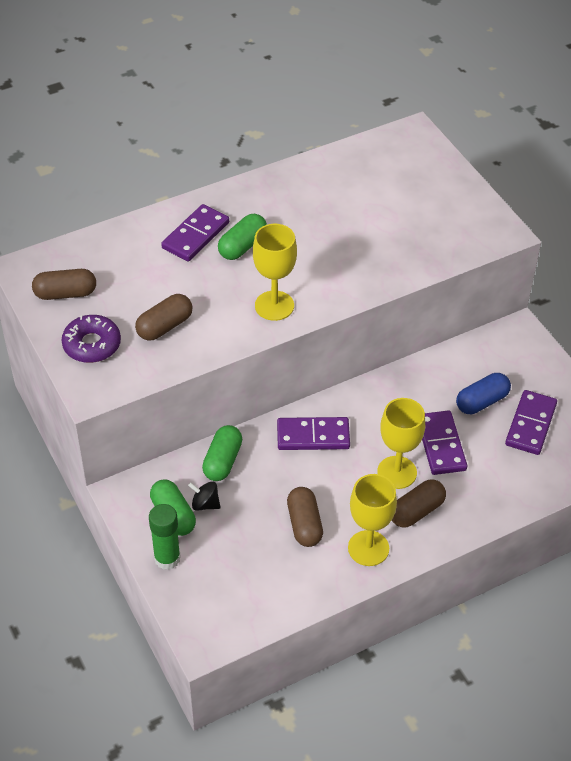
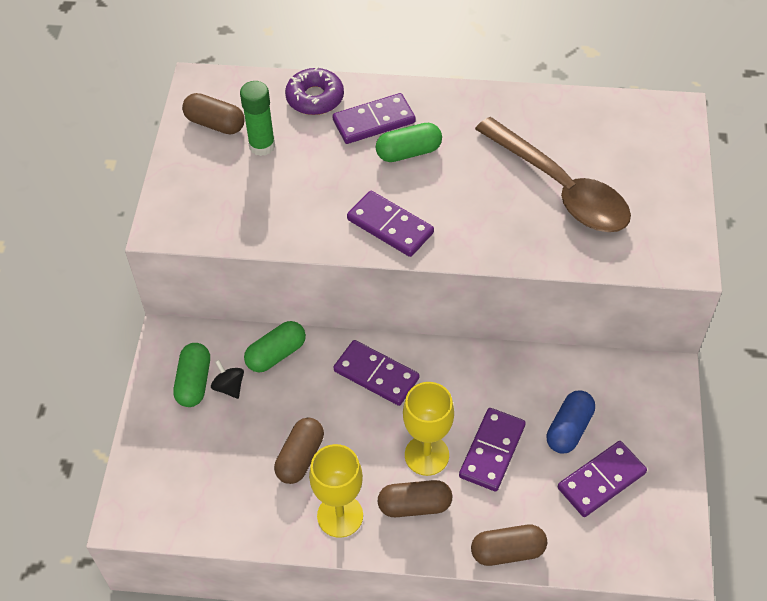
camera: 35 degrees right, 5 degrees up
purple donut [62,315,121,363] -> purple donut moved to [285,67,344,115]
brown capsule [135,294,193,341] -> brown capsule moved to [471,525,547,566]
green glue stick [149,504,181,570] -> green glue stick moved to [240,81,275,156]
yellow goblet [253,224,297,321] -> purple domino [347,191,434,257]
blue capsule [456,373,511,414] -> blue capsule turned 60 degrees counterclockwise [547,390,595,454]
none -> brown spoon [475,117,631,232]

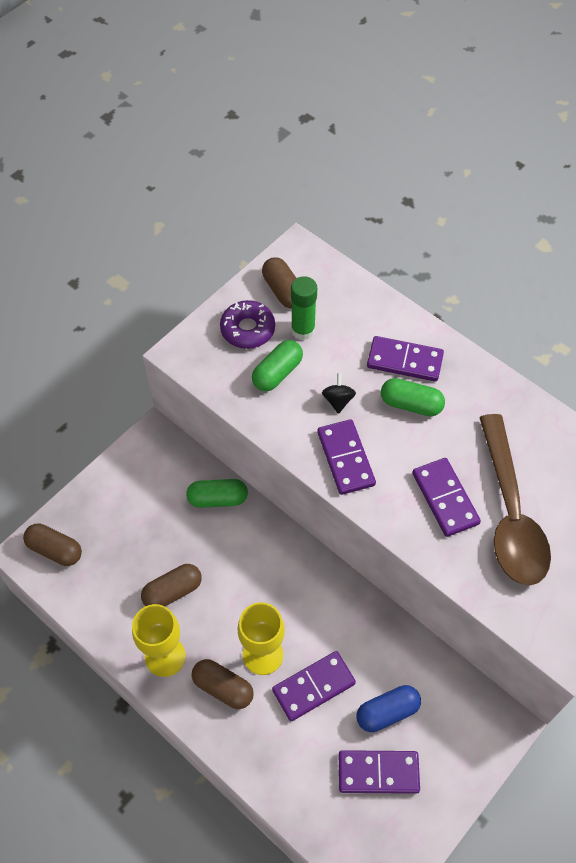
camera: 35 degrees right, 5 degrees up
green capsule [173,343,210,407] -> green capsule moved to [252,340,303,391]
black spinning top [211,360,244,399] -> black spinning top moved to [322,373,356,414]
purple donut [285,67,344,115] -> purple donut moved to [220,300,275,349]
purple domino [334,340,419,406] -> purple domino moved to [412,458,481,537]
brown capsule [471,525,547,566] -> brown capsule moved to [23,524,82,566]

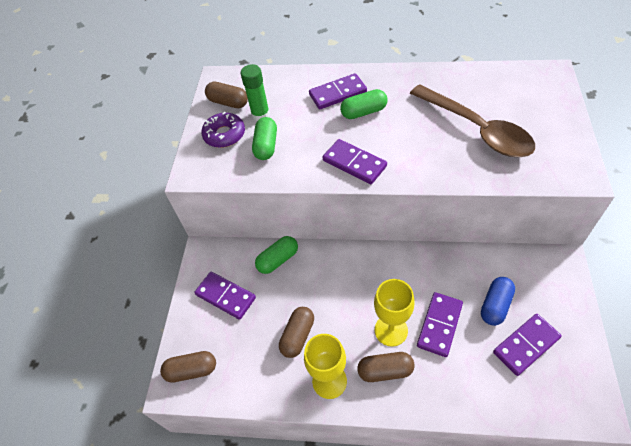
camera: 30 degrees left, 5 degrees down
black spinning top [322,373,356,414] -> none
purple domino [412,458,481,537] -> purple domino moved to [194,272,256,320]

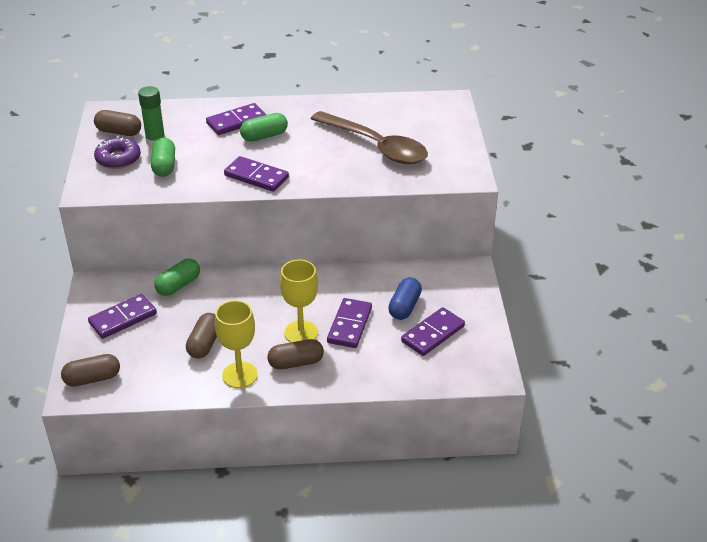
camera: 15 degrees left, 15 degrees down
purple domino [194,272,256,320] -> purple domino turned 60 degrees counterclockwise [88,294,157,339]

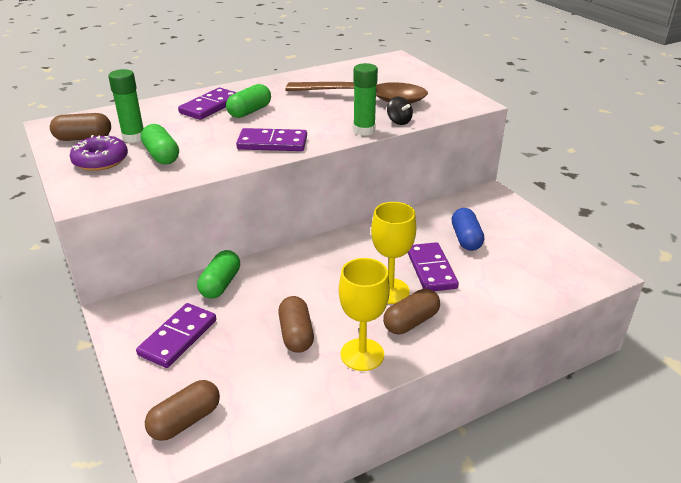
camera: 25 degrees left, 5 degrees down
purple domino [401,307,465,356] -> none
none -> green glue stick [353,63,378,136]
none -> black spinning top [387,96,413,125]

